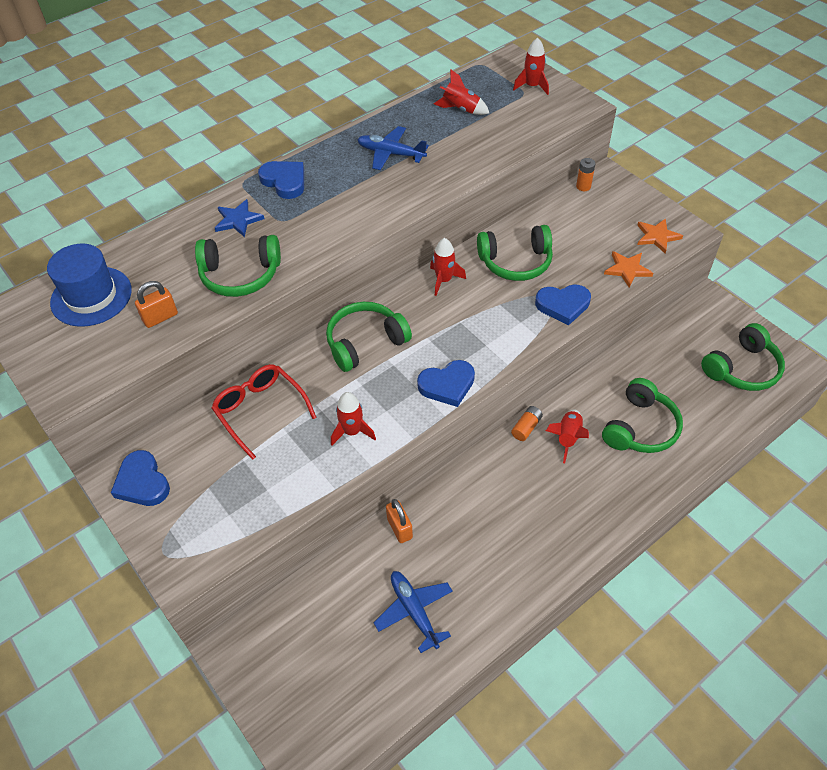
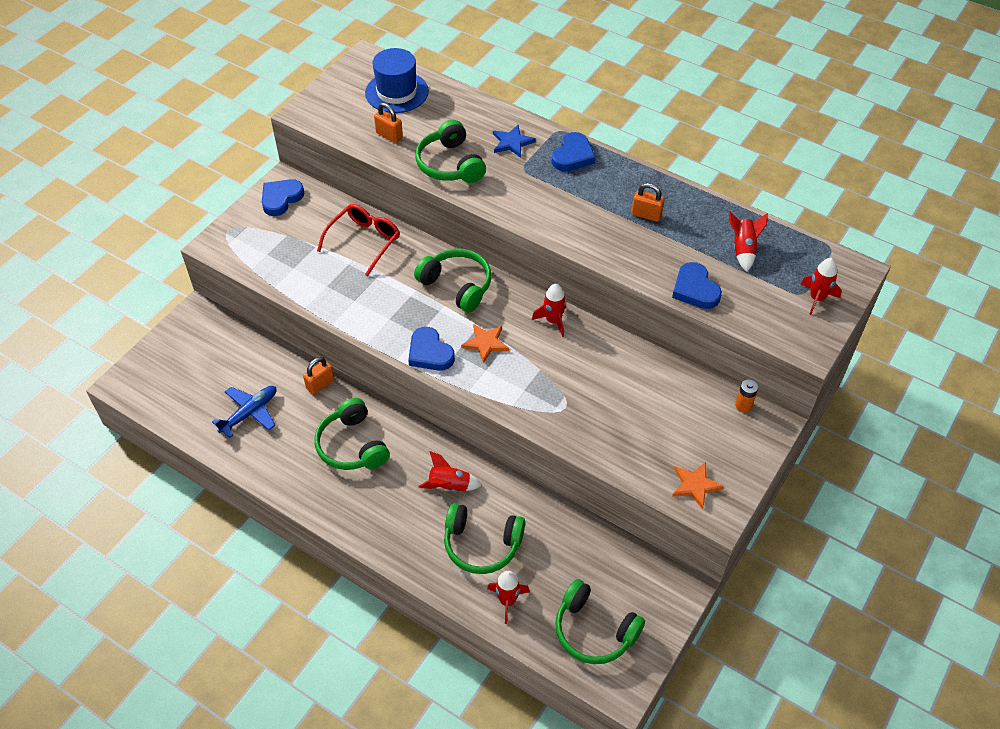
camera: 70 degrees right, 0 degrees up
red rocket [331,392,376,445] -> red rocket moved to [487,571,530,624]
blue plane [357,126,429,170] -> orange padlock [632,183,665,222]
green headphones [477,225,553,281] -> green headphones moved to [314,398,390,470]
orange battery [511,406,543,441] -> none
blue heart [535,284,591,325] -> blue heart moved to [672,262,722,309]
orange star [604,251,653,288] -> orange star moved to [461,324,509,363]

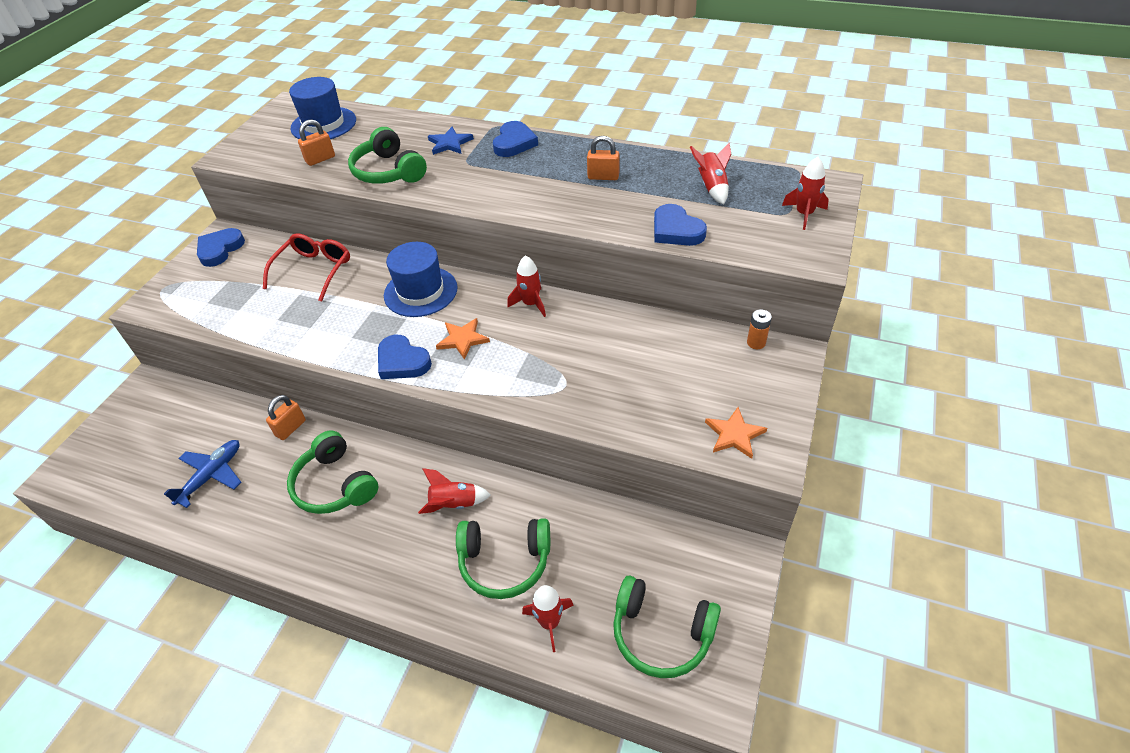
camera: 10 degrees left, 5 degrees down
orange padlock [374,103,403,143] -> orange padlock turned 60 degrees counterclockwise [298,119,335,166]
green headphones [414,248,492,312] -> blue hat [384,242,458,317]

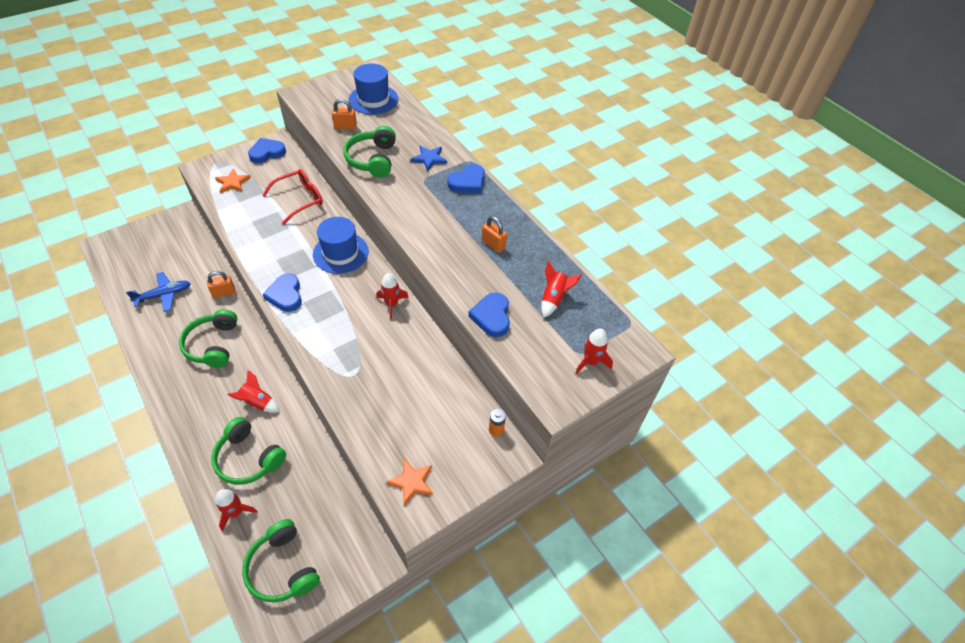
camera: 30 degrees right, 5 degrees up
orange star [436,318,490,360] -> orange star moved to [215,168,251,193]

